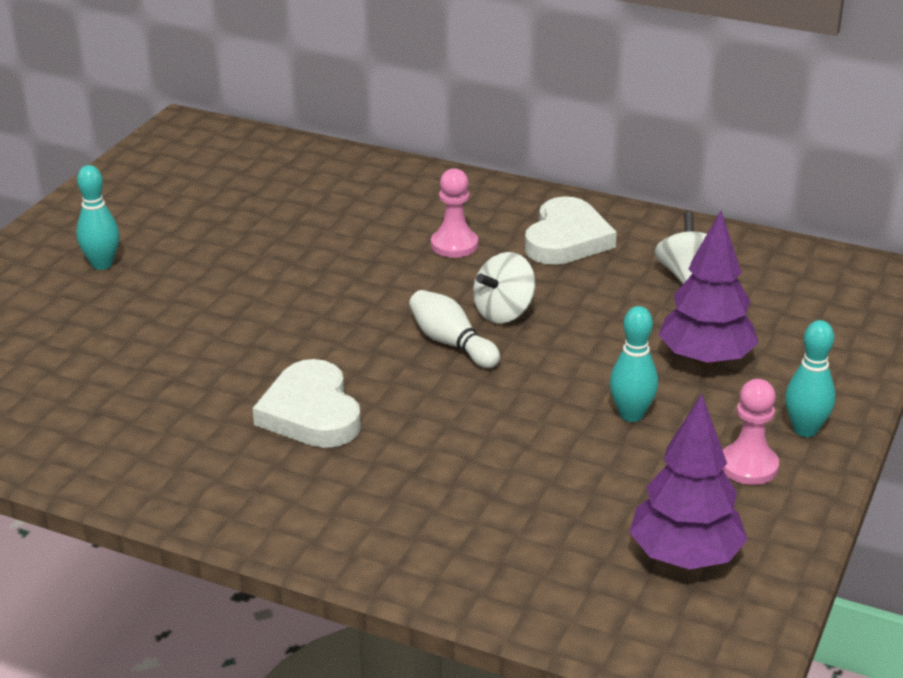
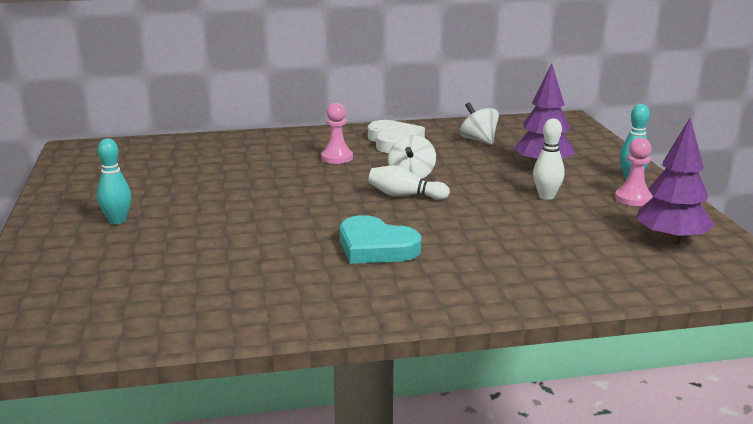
camera: 35 degrees left, 10 degrees down
white heart [253,359,361,448] -> turquoise heart [340,215,421,264]
turquoise bowling pin [610,306,658,422] -> white bowling pin [533,119,565,200]

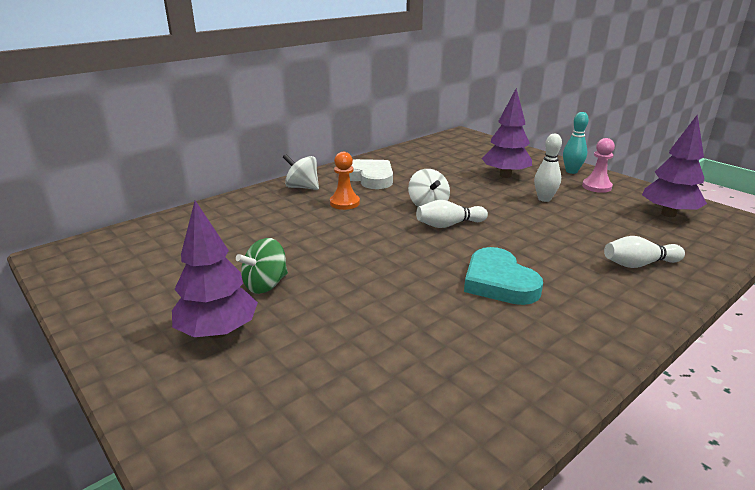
camera: 30 degrees left, 5 degrees up
turquoise bowling pin [97,138,131,224] -> purple tree [172,201,258,338]
pink pawn [321,103,353,164] -> orange pawn [330,152,360,210]
turquoise heart [340,215,421,264] -> turquoise heart turned 60 degrees clockwise [464,247,543,305]
white spinning top [460,102,499,145] -> white spinning top moved to [283,154,319,190]
none -> green spinning top [236,238,288,294]
none -> white bowling pin [604,236,685,268]

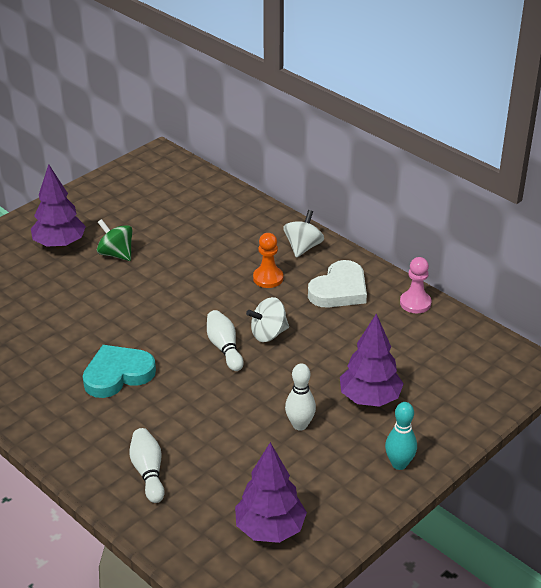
camera: 85 degrees right, 10 degrees up
pink pawn [582,138,615,193] -> pink pawn moved to [400,257,431,313]

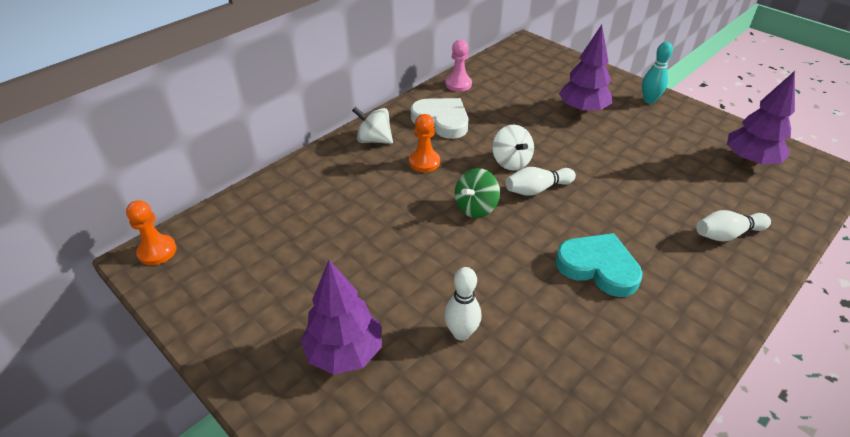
camera: 90 degrees left, 5 degrees up
turquoise heart [83,345,156,398] -> turquoise heart turned 150 degrees clockwise [555,233,643,297]
green spinning top [97,219,132,261] -> green spinning top moved to [455,168,500,218]
white bowling pin [285,364,316,431] -> white bowling pin moved to [444,267,481,340]
none -> orange pawn [126,200,176,265]

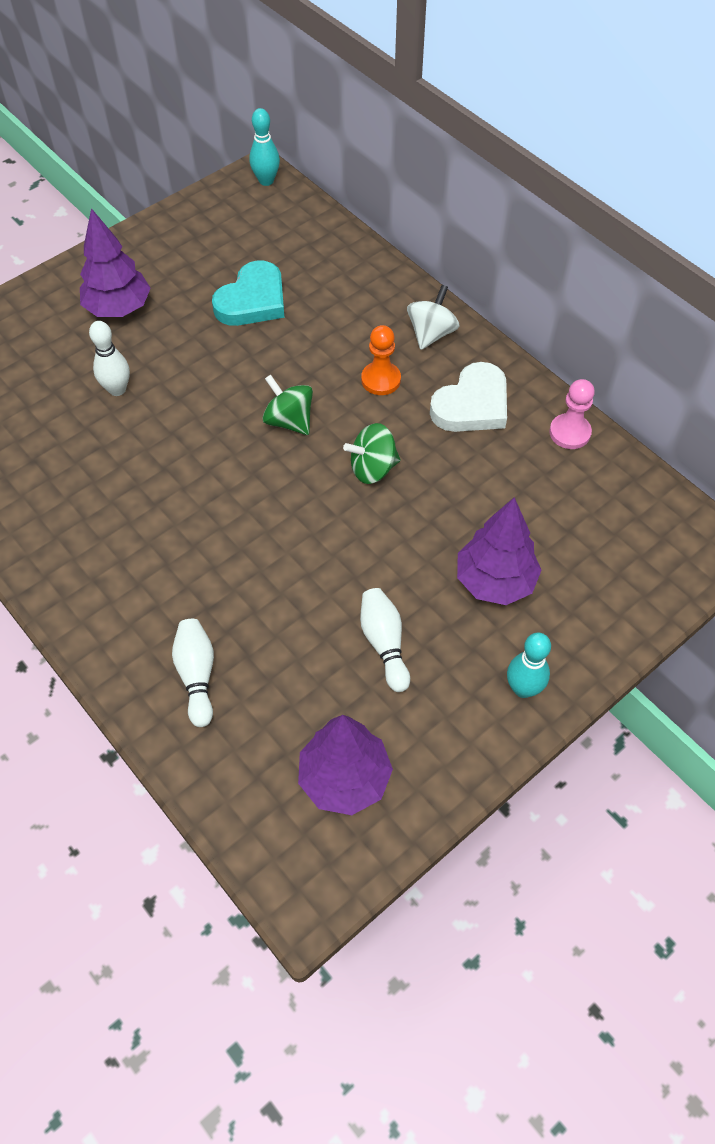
camera: 95 degrees right, 15 degrees up
orange pawn [126,200,176,265] -> turquoise bowling pin [249,108,280,186]
white spinning top [492,124,534,170] -> green spinning top [343,423,400,484]
white bowling pin [506,167,576,196] -> white bowling pin moved to [360,588,410,692]
turquoise heart [555,233,643,297] -> turquoise heart moved to [212,260,285,326]

